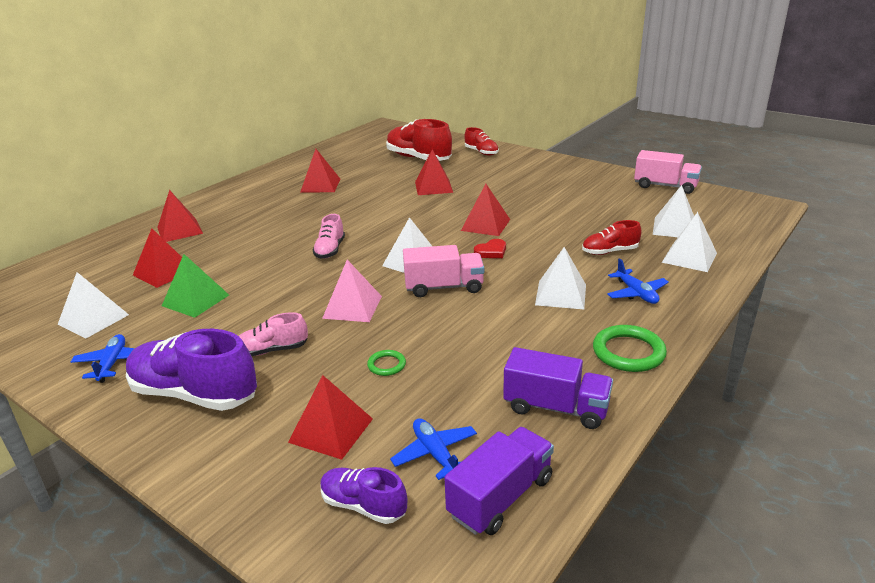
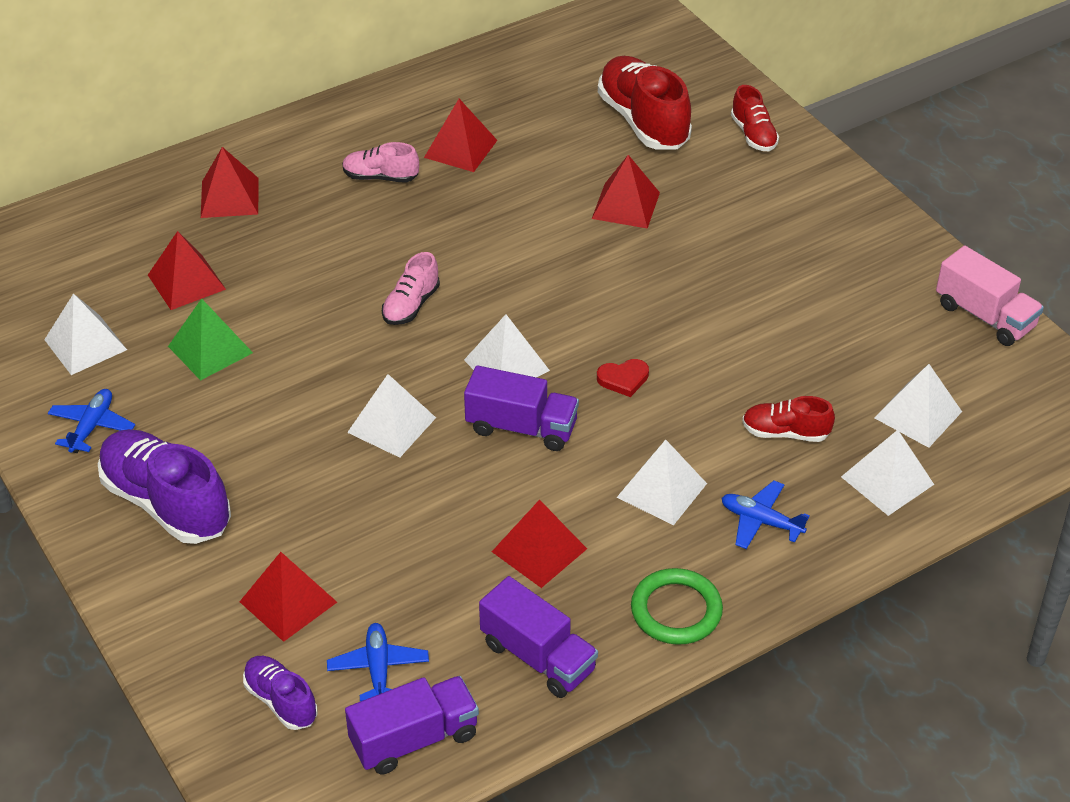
camera: 20 degrees right, 15 degrees up
pink shoe [239,312,308,356] -> pink shoe moved to [342,142,419,183]
pink pyramid [322,260,382,322] -> white pyramid [347,374,436,458]
green ring [367,350,406,376] -> none
pink truck [403,245,484,297] -> purple truck [464,366,579,451]
red pyramid [461,184,510,236] -> red pyramid moved to [492,499,587,588]
blue plane [607,259,669,304] -> blue plane turned 120 degrees clockwise [721,481,810,549]

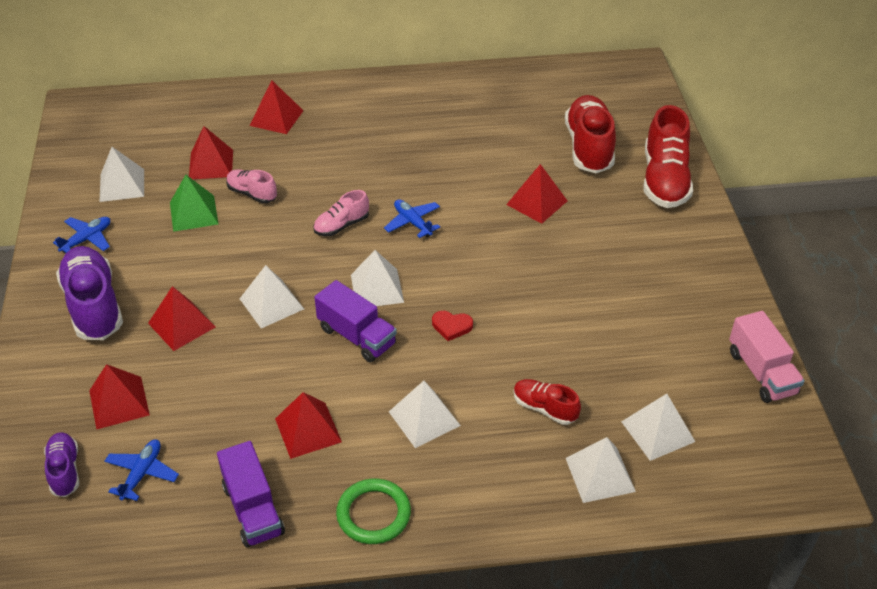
camera: 25 degrees right, 0 degrees up
pink shoe [342,142,419,183] -> pink shoe moved to [226,169,277,203]
purple truck [345,676,479,774] -> none
red pyramid [424,99,497,172] -> red pyramid moved to [148,286,216,351]
blue plane [721,481,810,549] -> blue plane moved to [384,199,440,238]
red shoe [731,85,779,151] -> red shoe [643,105,693,208], size x1.86

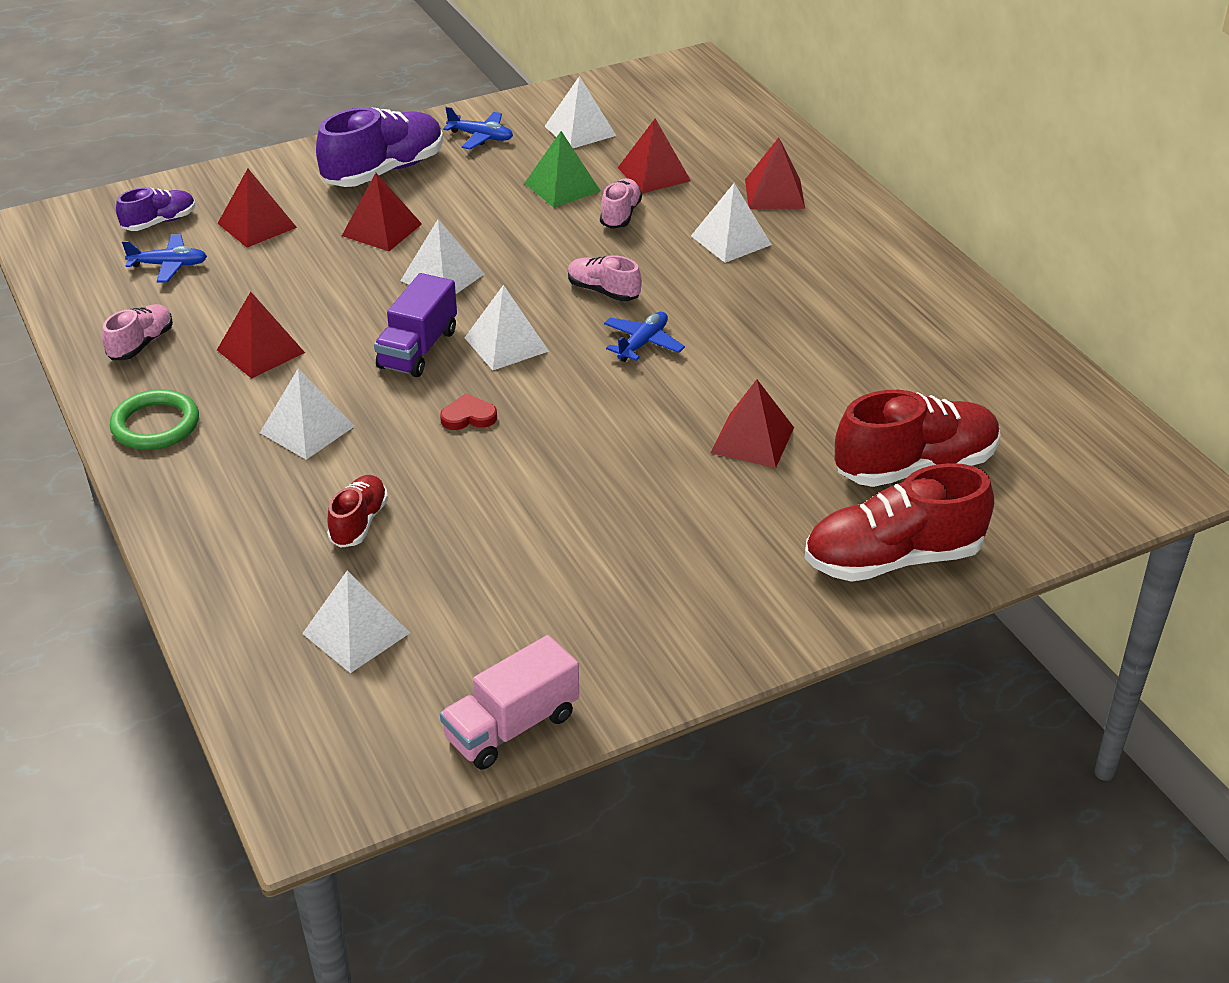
camera: 70 degrees right, 5 degrees down
purple truck [217,441,285,547] -> pink shoe [102,304,173,360]
red heart [432,311,473,341] -> red heart turned 90 degrees clockwise [440,394,497,430]
white pyramid [566,437,636,503] -> white pyramid moved to [691,183,772,263]

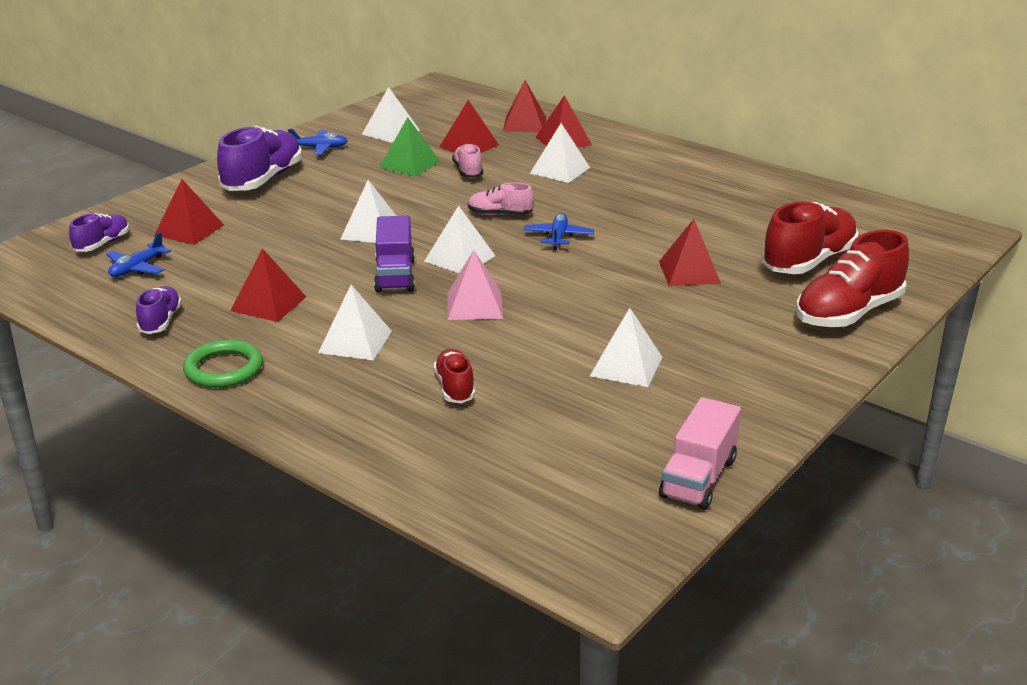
camera: 25 degrees left, 10 degrees down
pink shoe [102,304,173,360] -> purple shoe [136,286,182,334]
blue plane [122,234,207,283] -> blue plane turned 150 degrees clockwise [106,232,171,277]
white pyramid [302,570,410,673] -> white pyramid moved to [590,308,662,387]
red pyramid [342,173,422,251] -> red pyramid moved to [503,80,546,132]
red heart [440,394,497,430] -> pink pyramid [447,250,503,320]

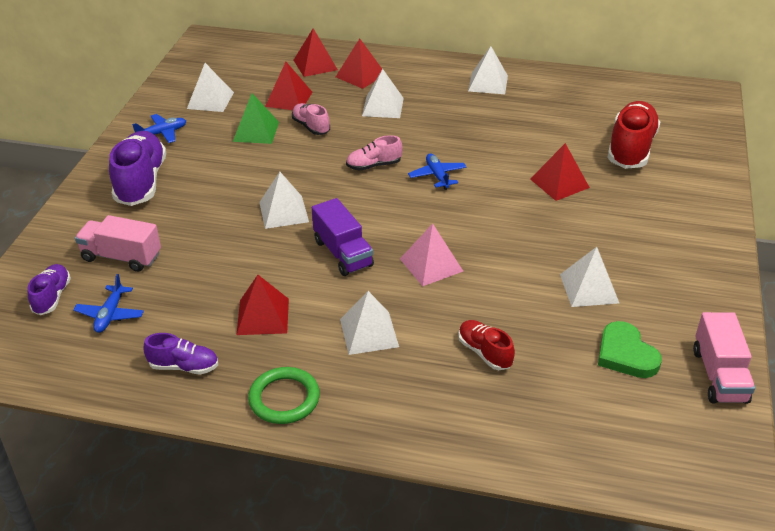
camera: 25 degrees left, 10 degrees up
purple shoe [136,286,182,334] -> purple shoe turned 120 degrees clockwise [143,333,218,375]
red pyramid [154,179,224,245] -> pink truck [75,215,161,272]
white pyramid [424,205,495,273] -> white pyramid moved to [468,46,508,94]
red shoe [796,230,909,328] -> none
none -> green heart [598,321,662,378]

